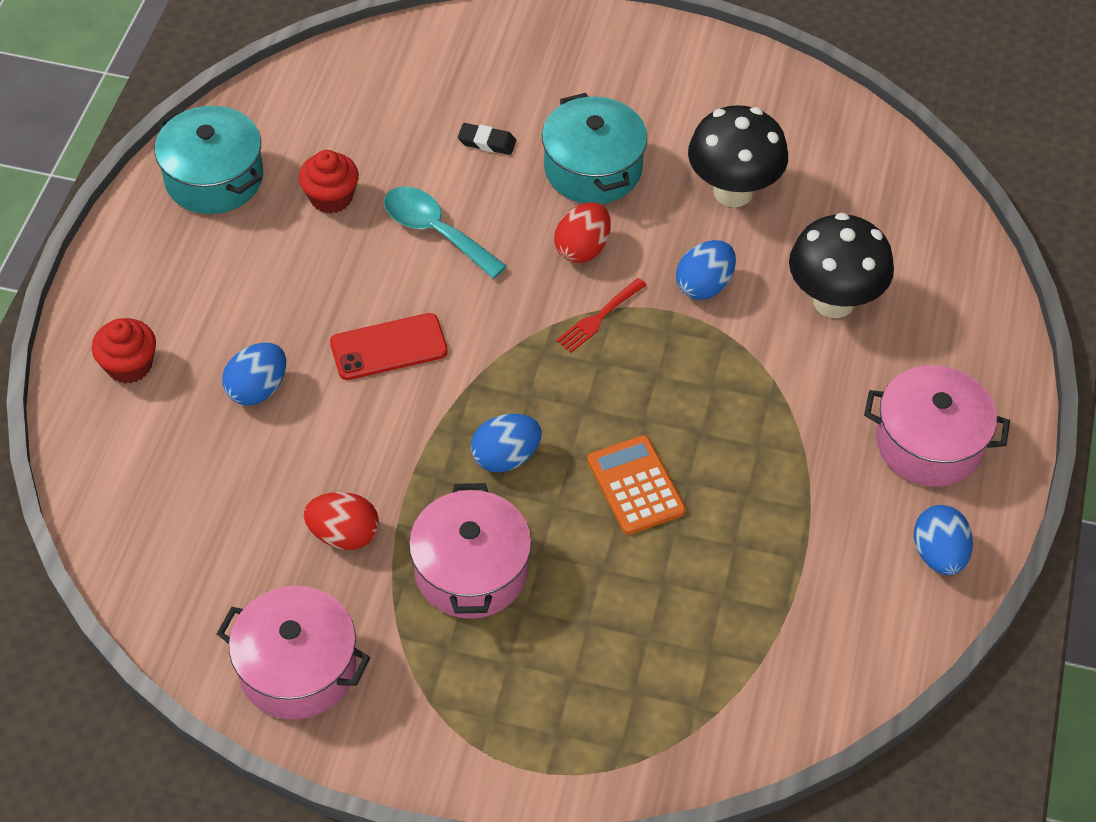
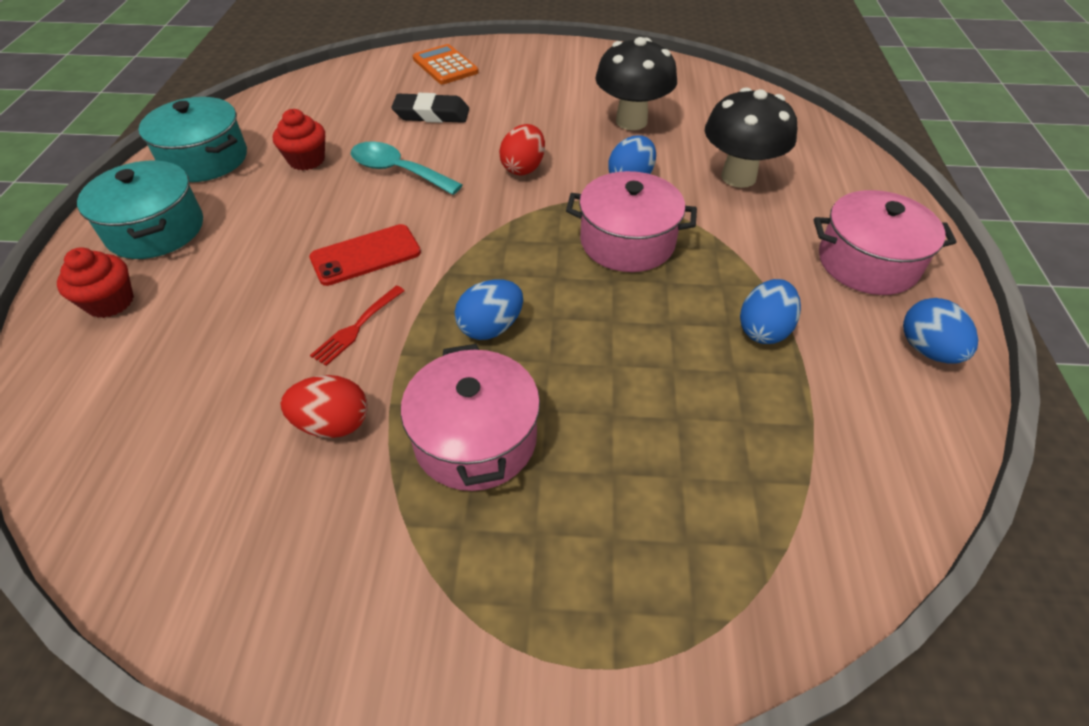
camera: 10 degrees left, 5 degrees down
pink pot [217,586,371,720] -> pink pot moved to [566,171,697,272]
blue egg [222,343,286,405] -> blue egg moved to [740,279,801,344]
black eraser [458,123,516,155] -> black eraser [391,93,469,123], size x1.64
turquoise pot [542,93,647,204] -> turquoise pot moved to [77,161,203,259]
red fork [556,278,647,353] -> red fork moved to [310,286,405,366]
orange calculator [587,435,686,535] -> orange calculator moved to [413,44,479,84]

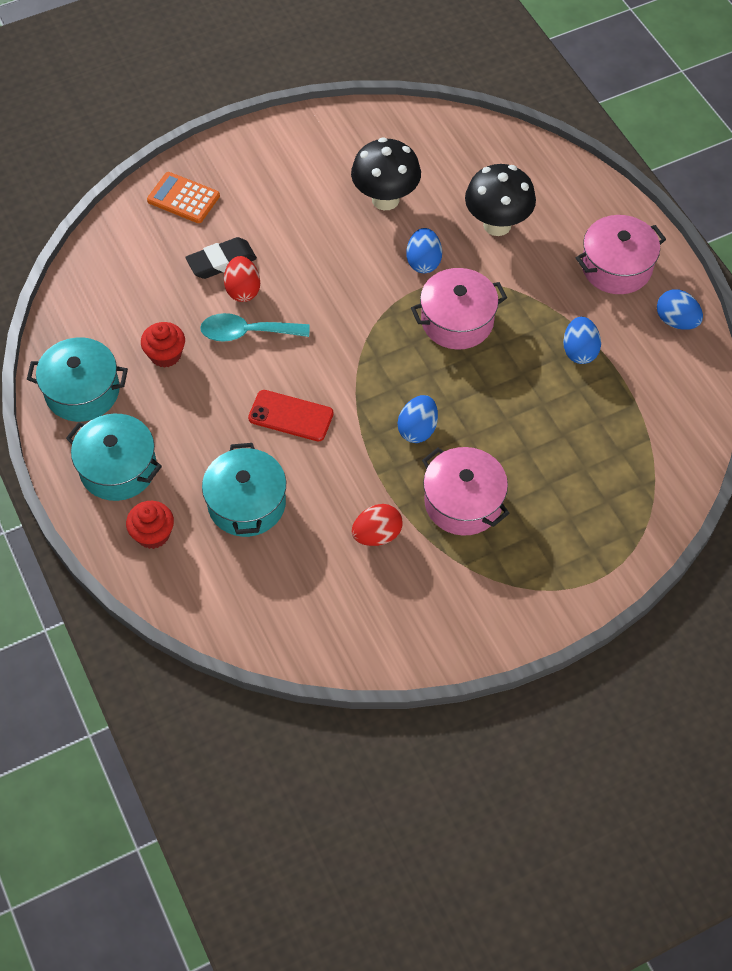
camera: 30 degrees left, 10 degrees up
red phone [309,224,421,286] -> red phone turned 75 degrees clockwise [248,390,334,441]
red fork [310,286,405,366] -> none
red egg [499,124,545,175] -> red egg moved to [224,256,260,302]
none -> turquoise pot [202,443,286,537]

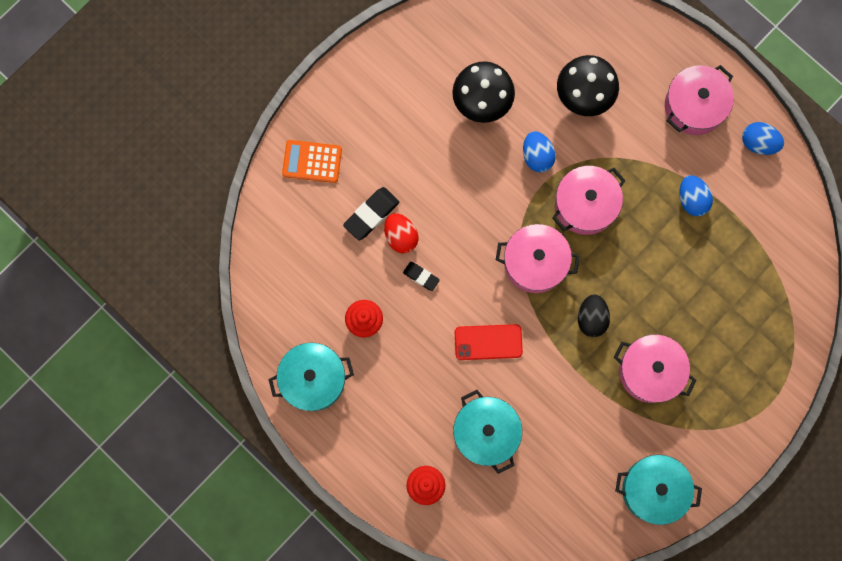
camera: 20 degrees left, 20 degrees up
turquoise pot [66,414,162,501] -> turquoise pot moved to [615,455,702,525]
turquoise spoon [200,313,309,342] -> black eraser [403,262,440,291]
red egg [352,504,403,546] -> none
blue egg [398,395,438,443] -> black egg [578,294,610,337]
none -> pink pot [496,224,580,293]

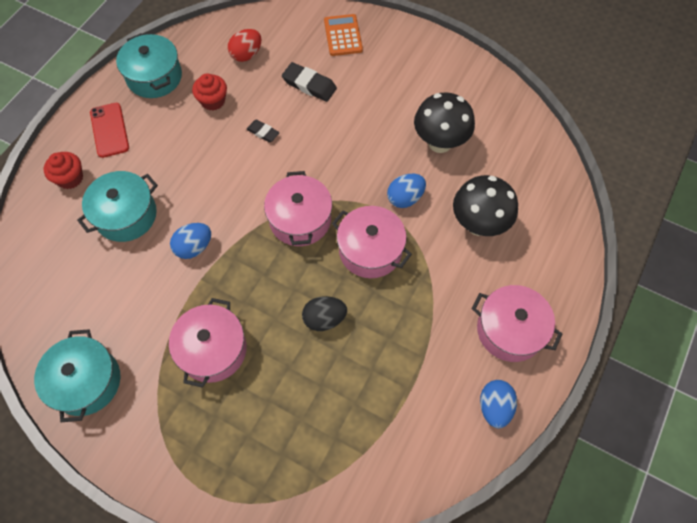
camera: 75 degrees right, 15 degrees down
red egg [384,213,418,253] -> red egg moved to [228,29,261,62]
black eraser [403,262,440,291] -> black eraser turned 75 degrees counterclockwise [246,120,280,142]
red phone [455,324,523,360] -> red phone moved to [90,103,129,158]
black egg [578,294,610,337] -> black egg moved to [302,296,347,331]
blue egg [679,175,713,216] -> blue egg moved to [170,223,211,259]

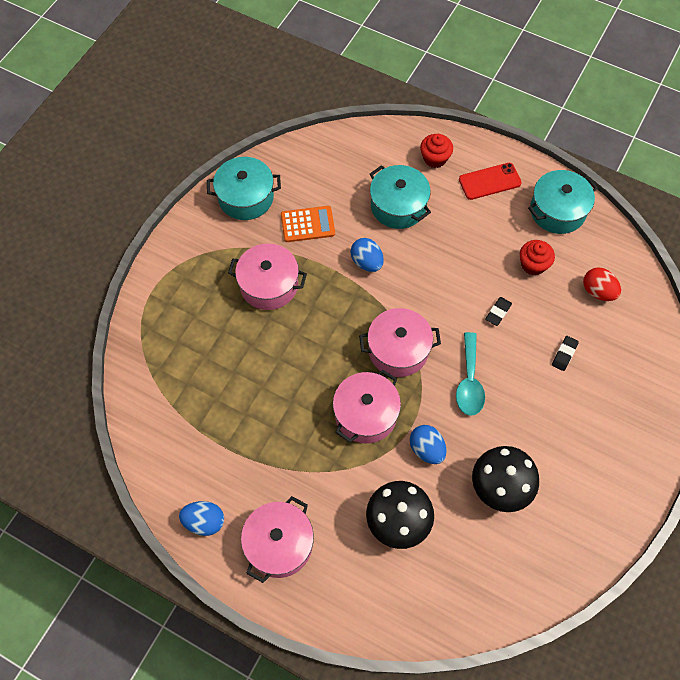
camera: 90 degrees right, 0 degrees up
black eraser [282,62,337,102] -> black eraser [552,336,579,371], size x0.61
black egg [302,296,347,331] -> none
orange calculator [324,14,363,56] -> orange calculator moved to [281,206,335,242]
none -> turquoise spoon [456,332,485,416]

